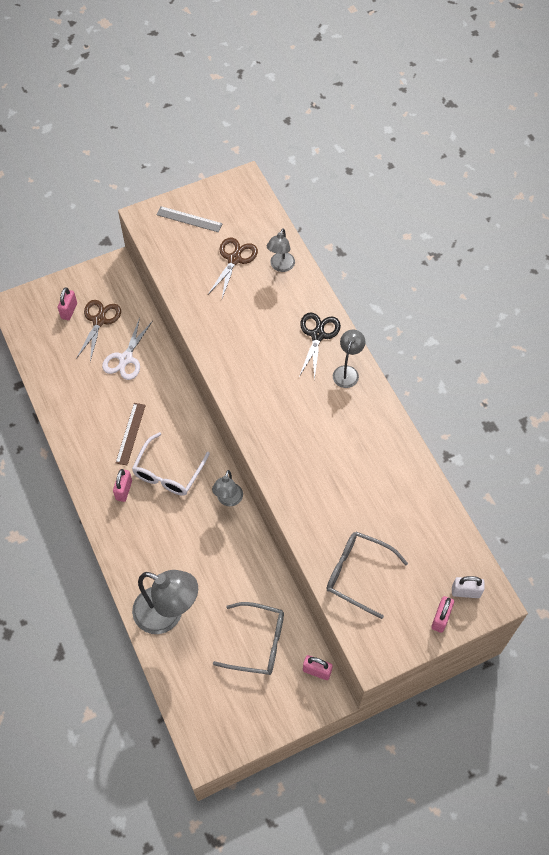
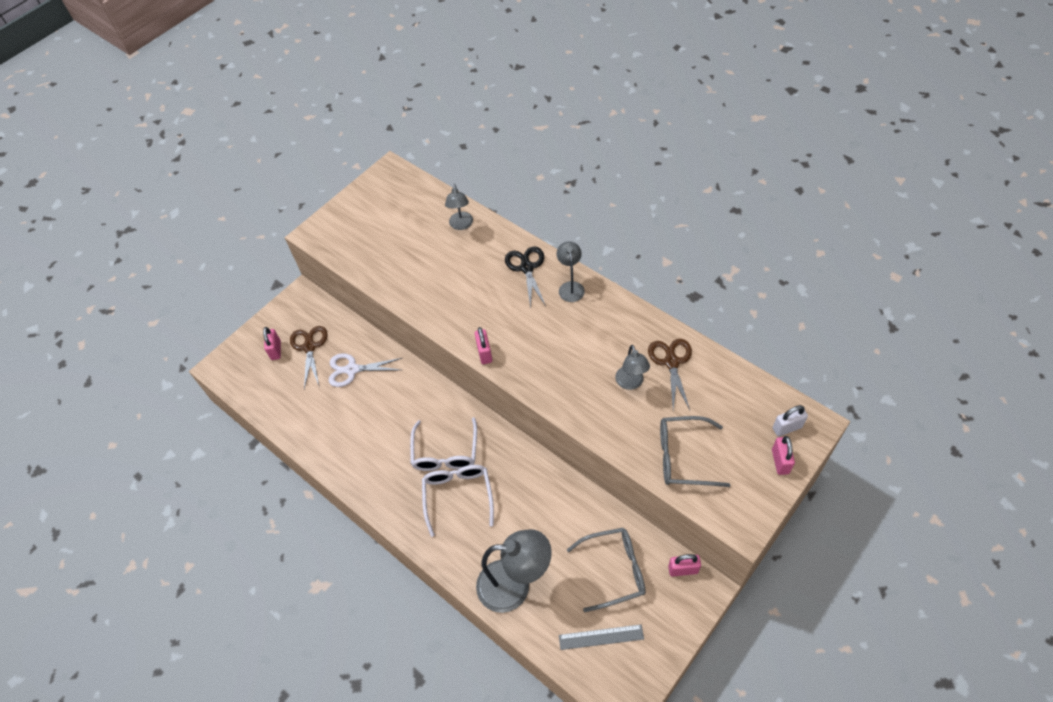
camera: 20 degrees left, 5 degrees down
white scissors [102,317,152,380] -> white scissors turned 90 degrees clockwise [329,353,402,387]
pink padlock [113,469,132,502] -> pink padlock moved to [475,327,492,364]
brown ruler [116,403,146,465] -> none
grey ruler [156,206,223,232] -> grey ruler moved to [559,624,644,650]
brown scissors [208,238,258,298] -> brown scissors moved to [648,339,692,410]
grey lamp [212,470,243,506] -> grey lamp moved to [615,345,650,390]
none -> white glasses [422,465,494,537]

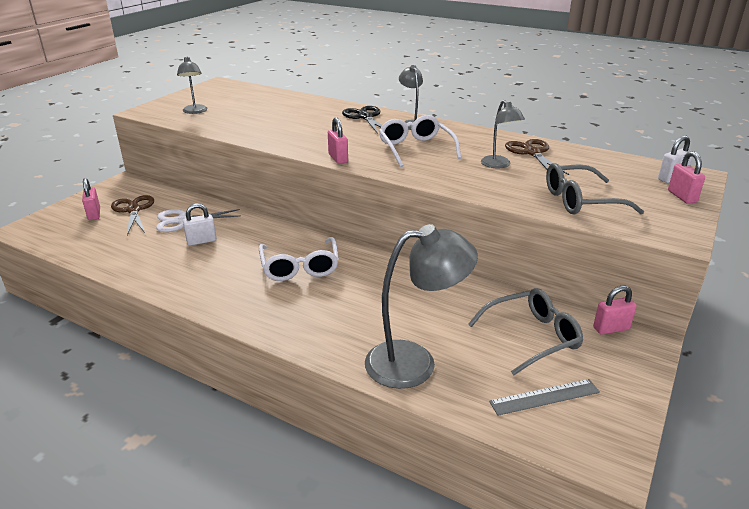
camera: 15 degrees left, 25 degrees down
white glasses [422,465,494,537] -> white glasses moved to [379,115,461,167]
grey lamp [445,184,473,230] -> grey lamp moved to [177,56,207,114]
none -> white padlock [183,204,216,246]

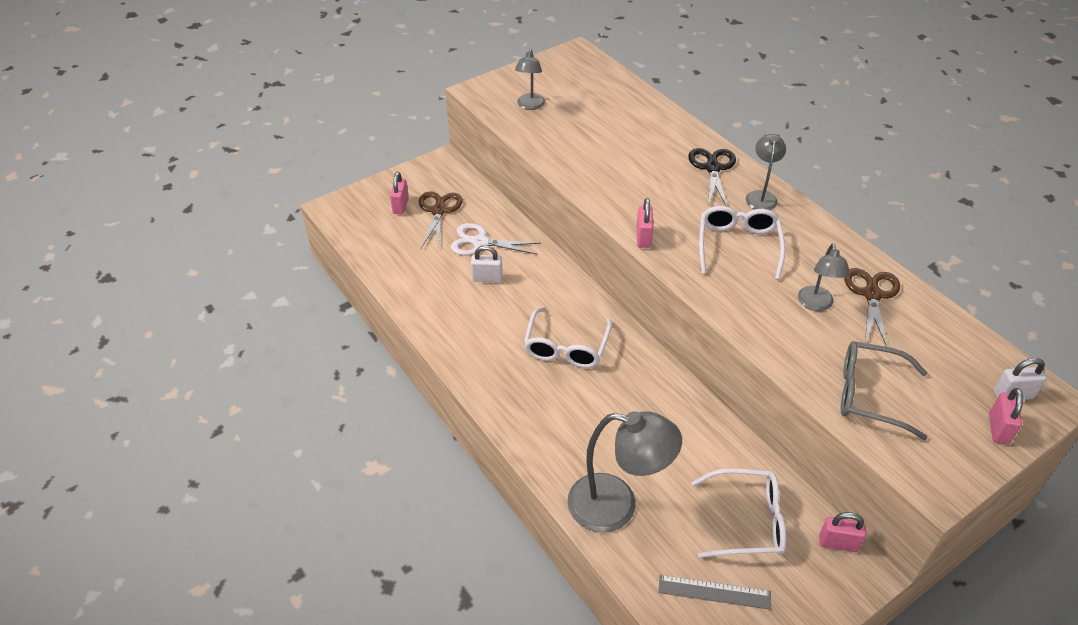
camera: 25 degrees right, 15 degrees up
grey glasses [468,288,583,375] -> white glasses [691,468,786,558]

